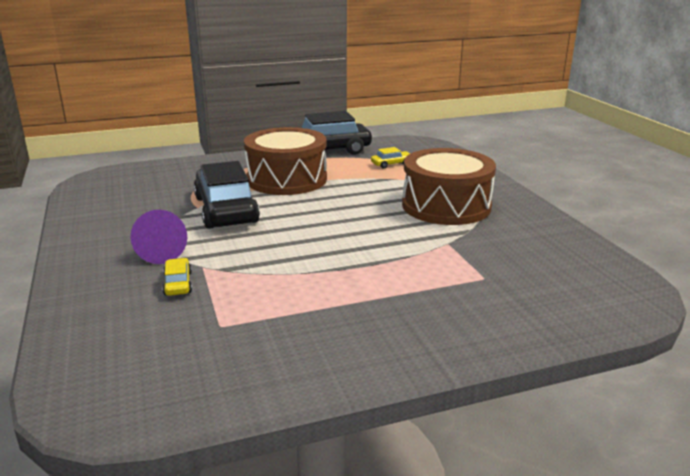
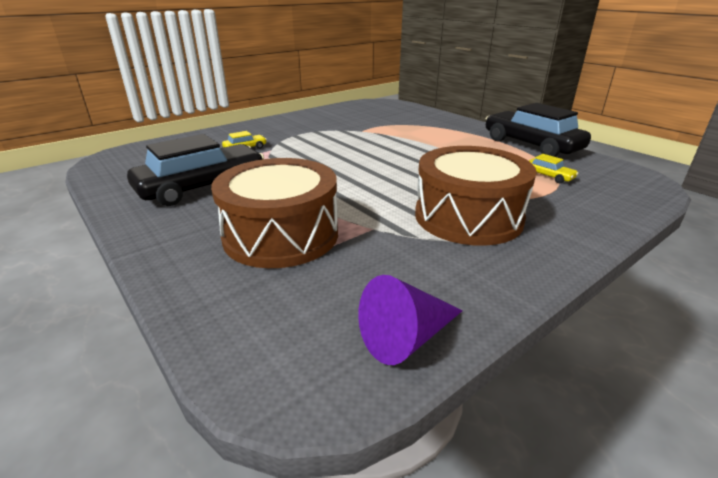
camera: 70 degrees right, 5 degrees up
purple cone [130,210,187,264] -> purple cone moved to [358,275,463,365]
black car [194,161,260,229] -> black car moved to [127,134,264,206]
brown drum [244,127,327,195] -> brown drum moved to [211,158,338,268]

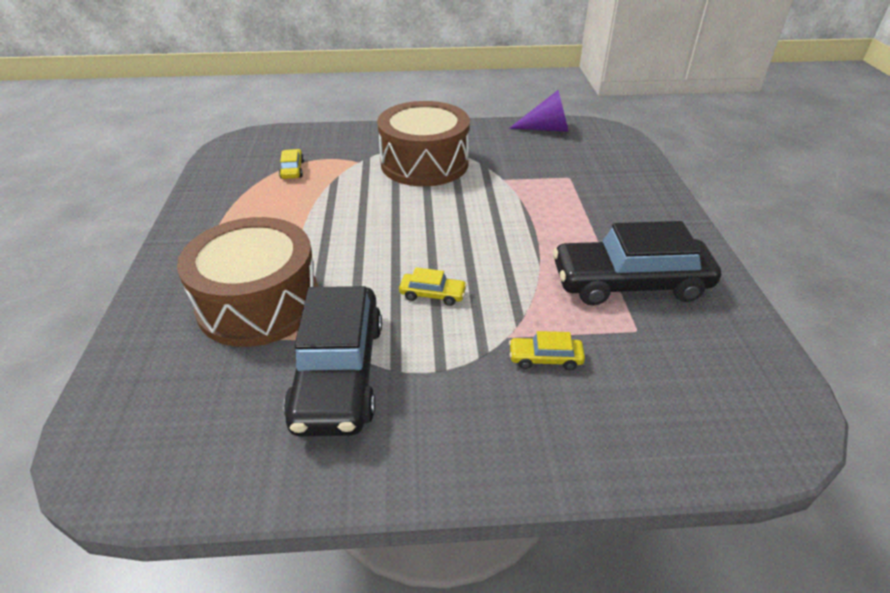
camera: 145 degrees left, 10 degrees up
brown drum [211,158,338,268] -> brown drum moved to [177,217,318,347]
black car [486,103,591,157] -> black car moved to [284,286,382,437]
none -> yellow car [399,267,467,306]

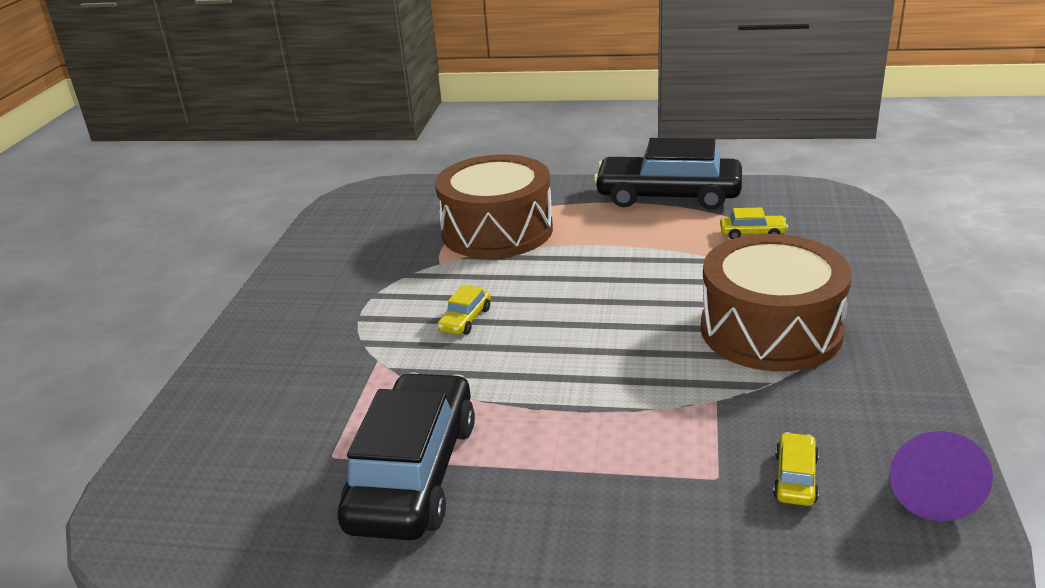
camera: 105 degrees right, 10 degrees down
black car [284,286,382,437] -> black car moved to [594,138,742,210]
yellow car [509,331,585,371] -> yellow car moved to [773,432,819,506]

